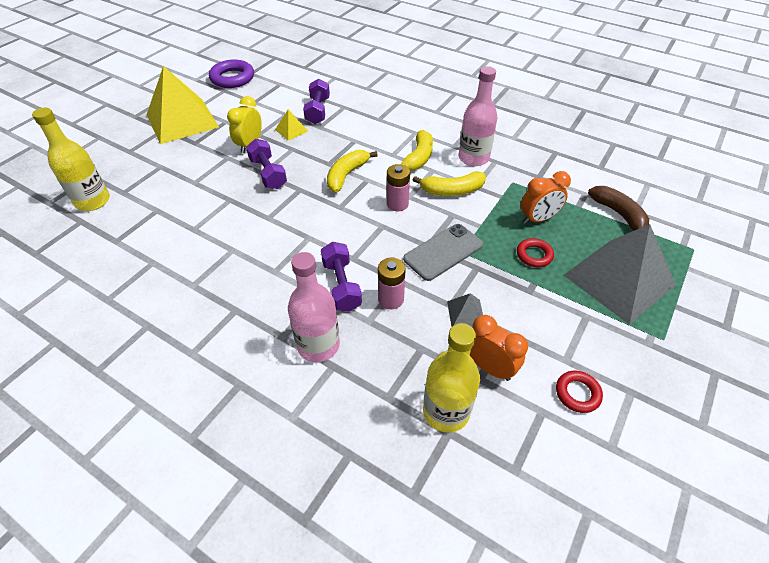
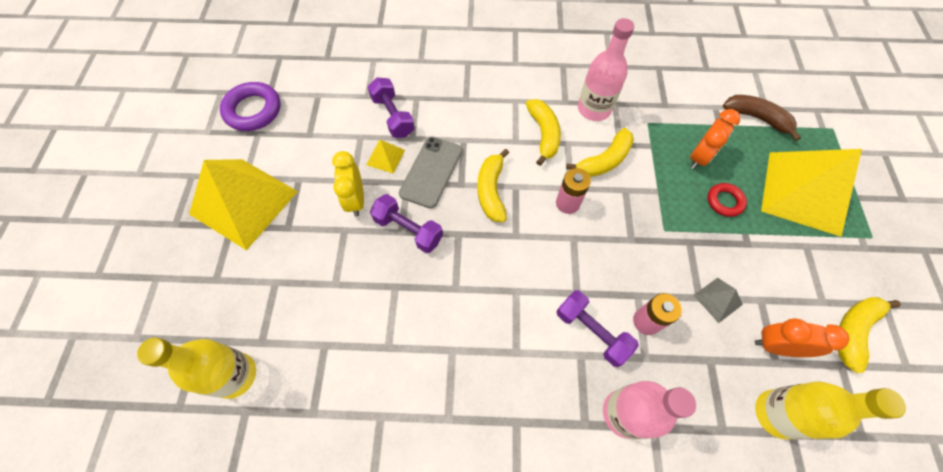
camera: 30 degrees left, 15 degrees up
grey phone [403,224,483,281] -> grey phone moved to [399,137,462,209]
red ring [556,371,603,413] -> yellow banana [838,297,901,373]
grey pyramid [564,224,676,325] -> yellow pyramid [761,149,862,237]

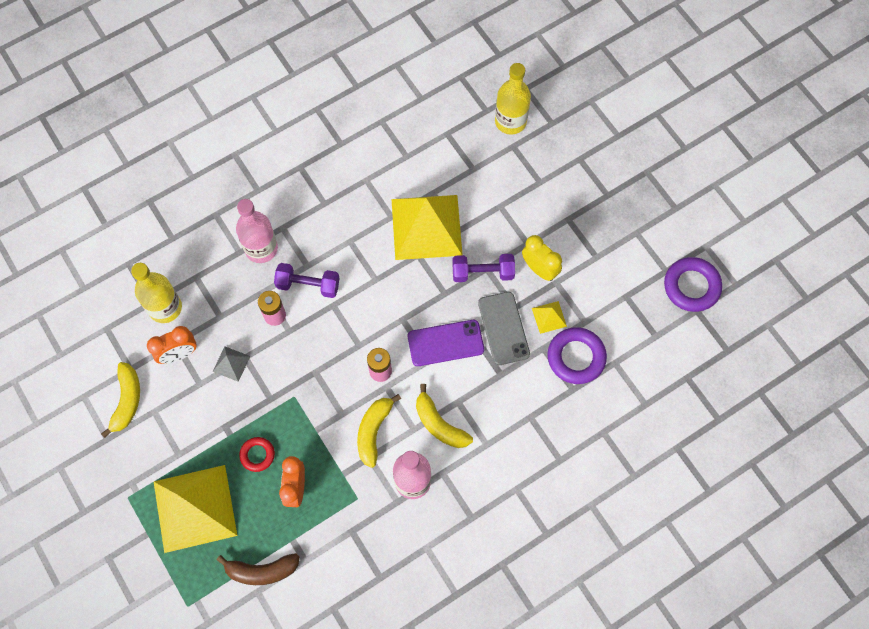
camera: 145 degrees right, 5 degrees up
yellow pyramid [189,159,298,250] -> yellow pyramid moved to [391,195,463,260]
purple dumbbell [368,78,415,138] -> purple ring [548,327,607,384]
yellow banana [477,149,509,222] -> purple phone [408,320,484,366]

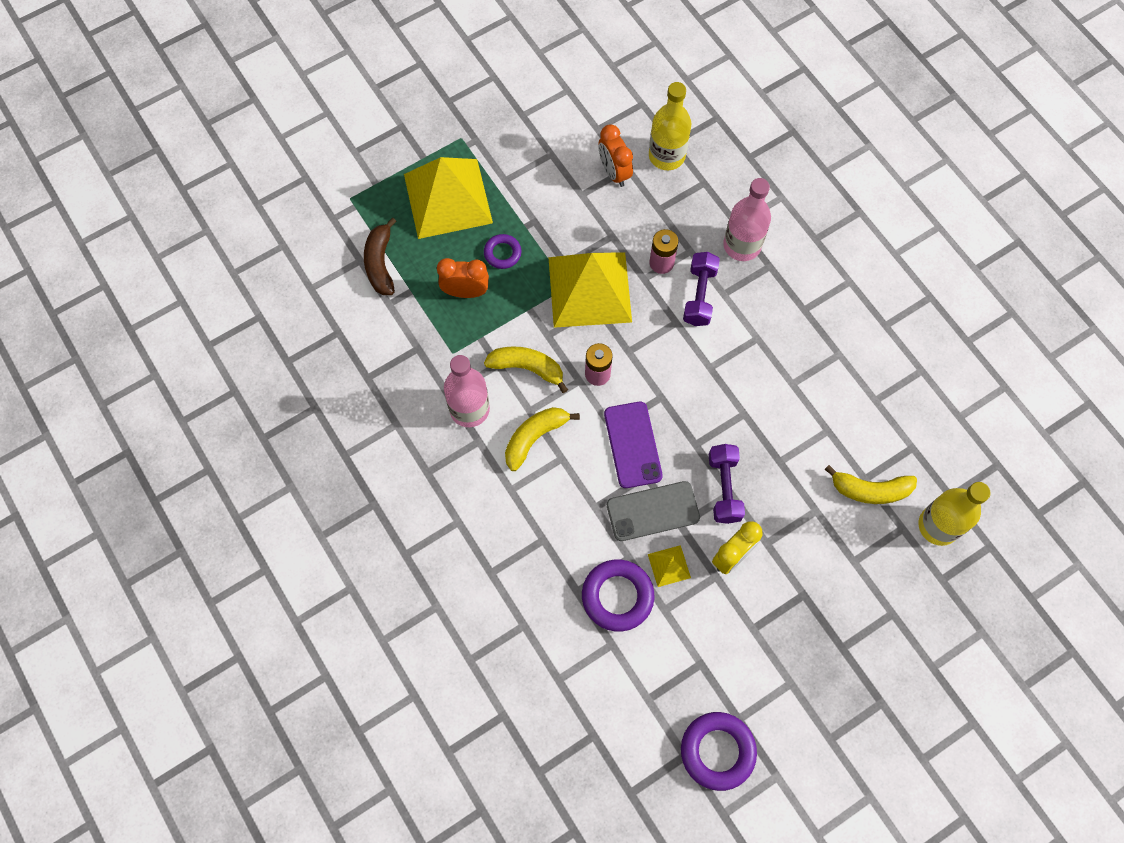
camera: 90 degrees right, 0 degrees up
yellow banana [101,362,140,438] -> yellow banana moved to [825,465,917,504]
grey pyramid [212,347,250,382] -> none
red ring [239,437,275,472] -> purple ring [484,234,522,269]
yellow pyramid [391,195,463,260] -> yellow pyramid moved to [548,252,632,328]

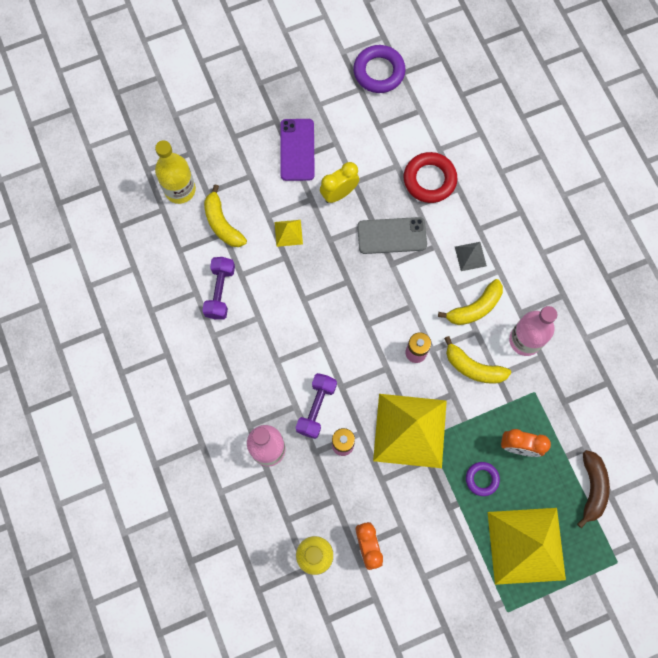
camera: 170 degrees left, 5 degrees up
purple ring [582,559,654,632] -> red ring [404,152,457,203]
purple phone [604,402,663,488] -> purple phone moved to [280,119,315,181]
yellow pyramid [648,545,691,587] -> yellow pyramid moved to [274,220,303,247]
purple dumbbell [709,444,745,524] -> purple dumbbell moved to [202,257,235,320]
yellow banana [825,465,917,504] -> yellow banana turned 135 degrees counterclockwise [204,185,247,247]
none -> grey pyramid [455,242,487,271]

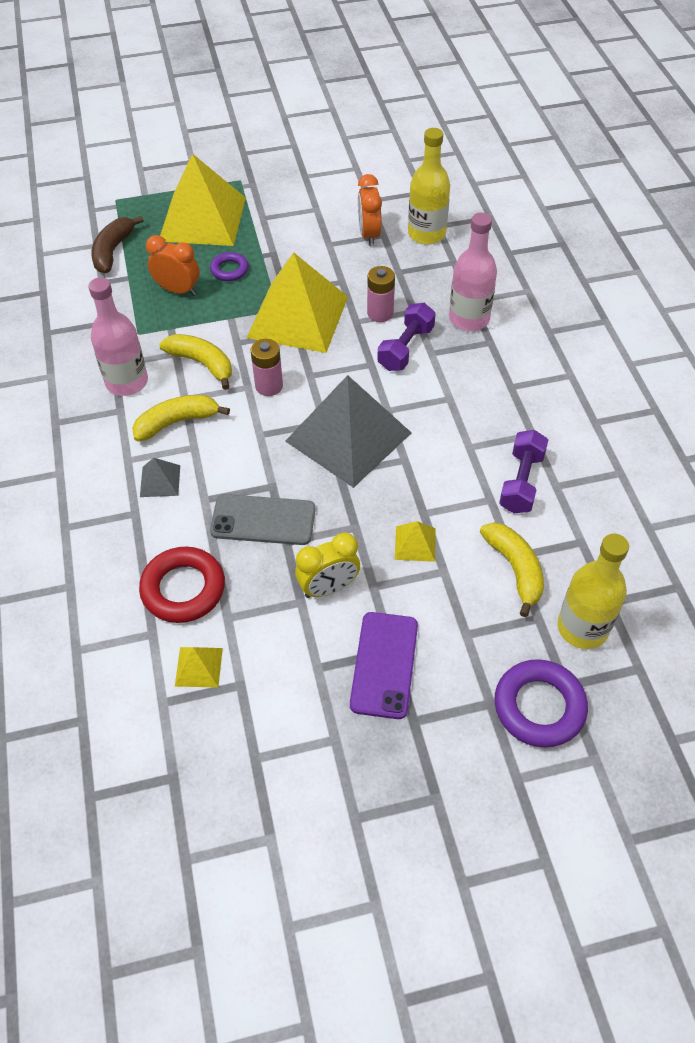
camera: 170 degrees left, 20 degrees down
purple ring [353,45,406,93] -> purple ring moved to [494,659,588,748]
none -> yellow pyramid [175,647,223,687]
none -> grey pyramid [285,375,411,488]

